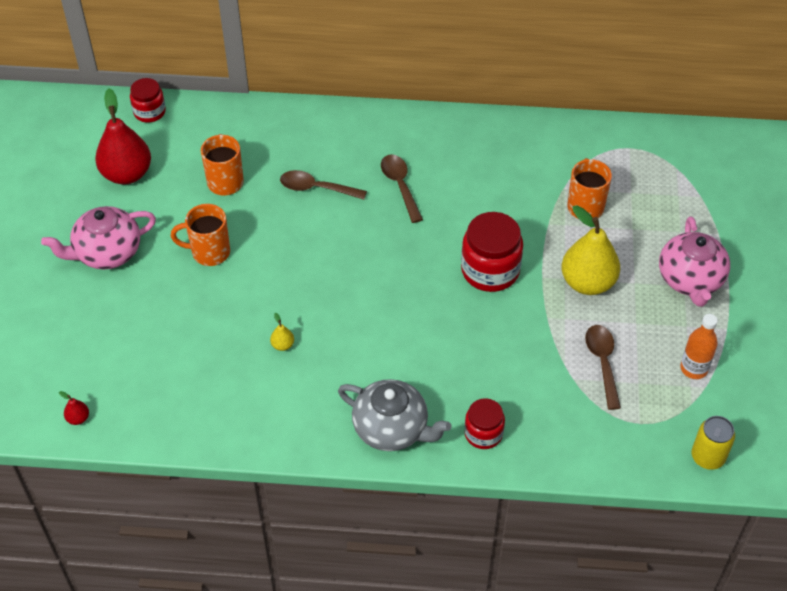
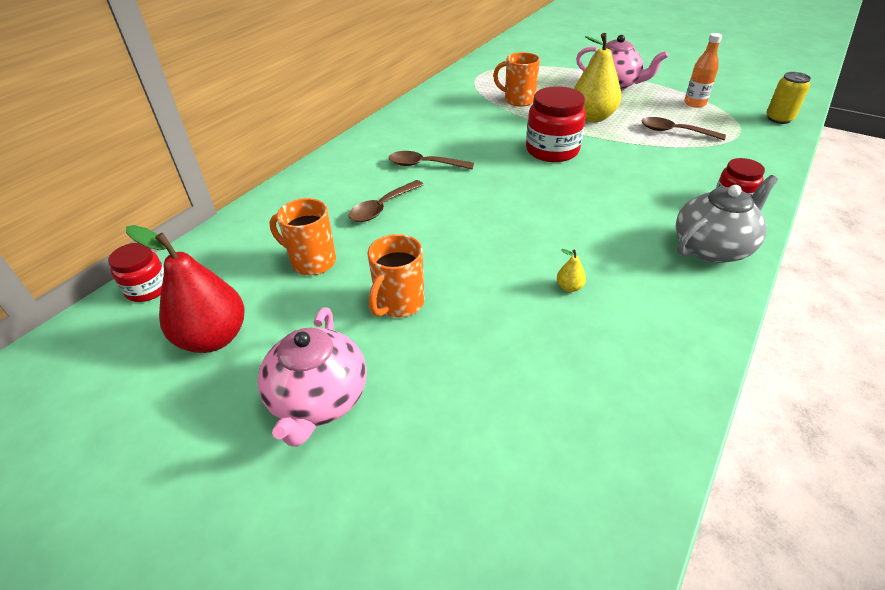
camera: 60 degrees left, 10 degrees down
red pear [59,391,89,425] -> none

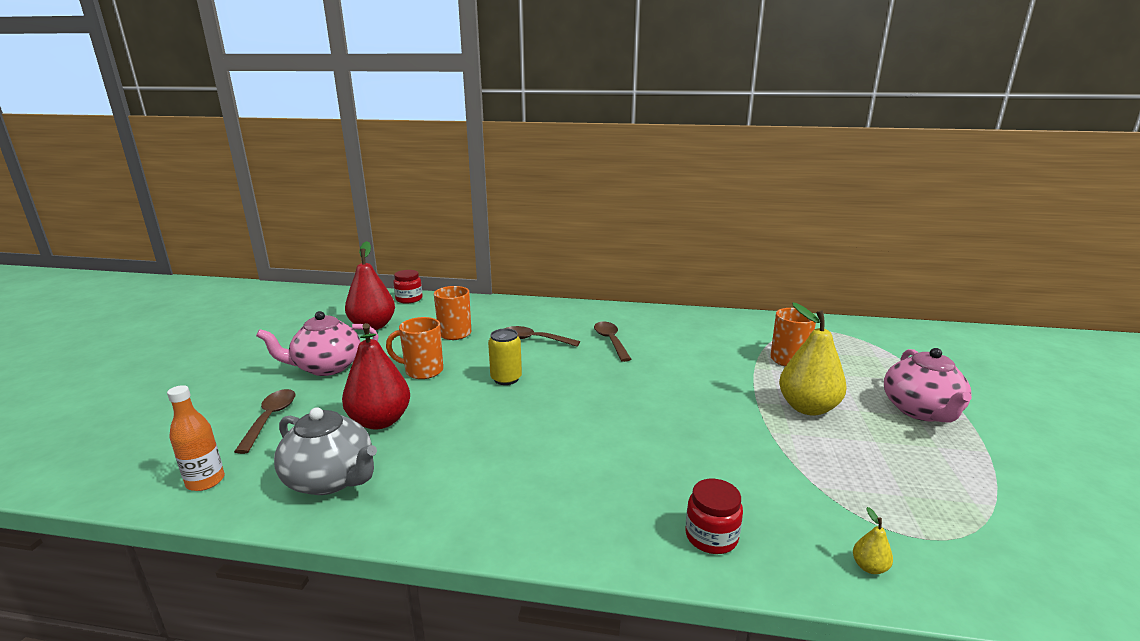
camera: 65 degrees right, 20 degrees down
red jar [526,86,586,162] -> none
yellow pear [557,249,586,292] -> yellow pear moved to [853,507,893,574]
brown spoon [641,117,726,140] -> brown spoon moved to [234,389,295,454]
grey teapot [676,175,778,263] -> grey teapot moved to [274,407,377,495]
orange bottle [684,33,722,108] -> orange bottle moved to [167,385,225,491]
yellow can [766,72,811,124] -> yellow can moved to [488,328,522,385]
none -> red pear [342,323,410,430]

